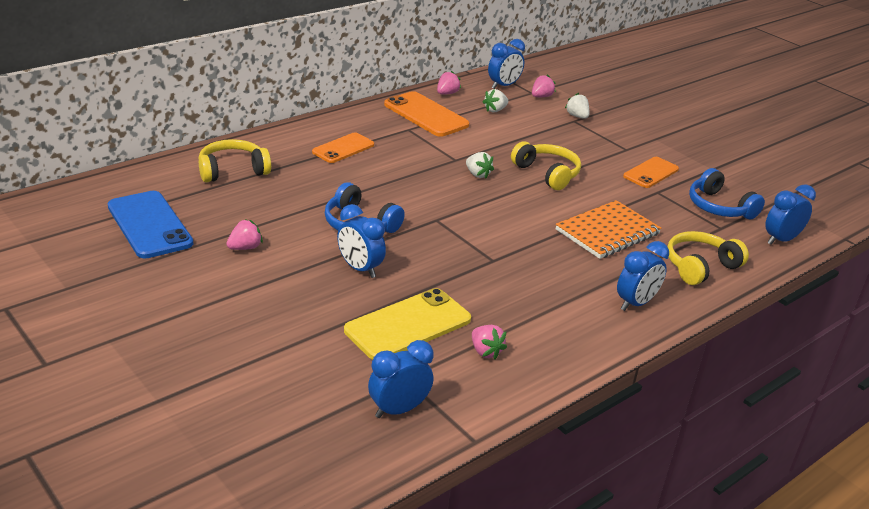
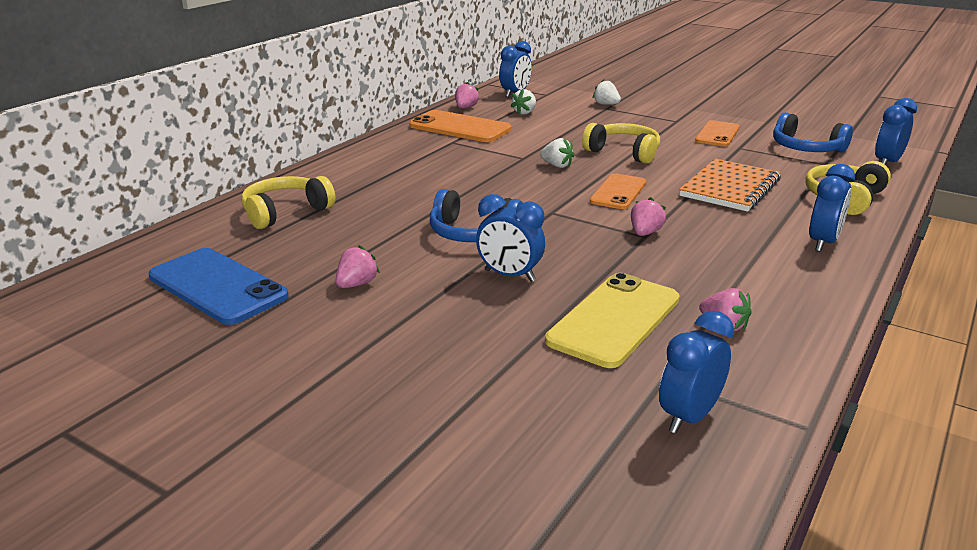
camera: 15 degrees left, 5 degrees down
orange phone [312,133,374,163] -> orange phone moved to [590,173,646,209]
pink strawberry [532,74,556,97] -> pink strawberry moved to [631,197,666,236]

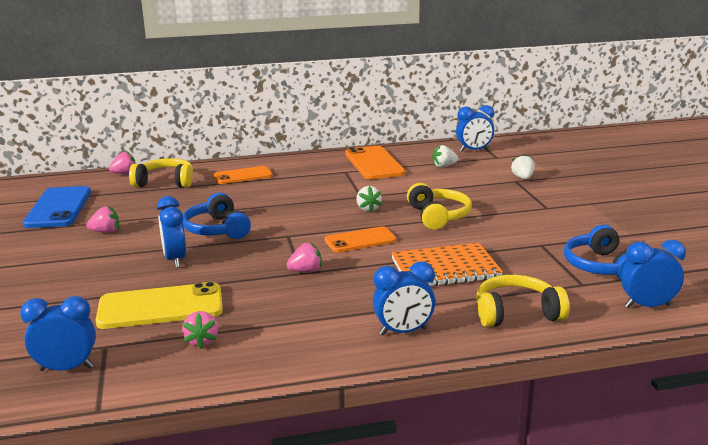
camera: 45 degrees right, 5 degrees down
pink strawberry [455,82,480,108] -> pink strawberry moved to [109,151,136,174]
orange phone [695,120,740,146] -> orange phone moved to [214,166,273,184]

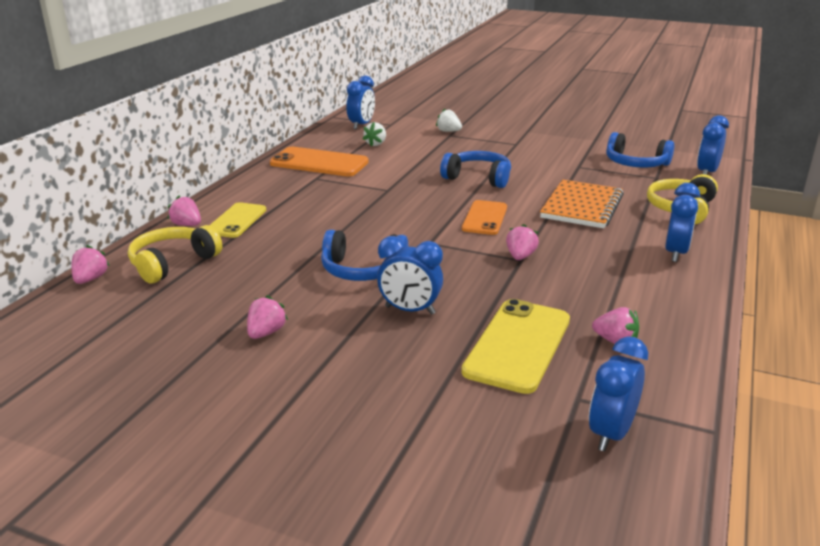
camera: 55 degrees left, 5 degrees up
blue phone [23,186,91,228] -> none
orange phone [214,166,273,184] -> yellow phone [210,202,266,238]
white strawberry [356,186,382,212] -> none
yellow headphones [407,183,472,230] -> blue headphones [440,151,511,188]
none -> pink strawberry [168,196,201,226]

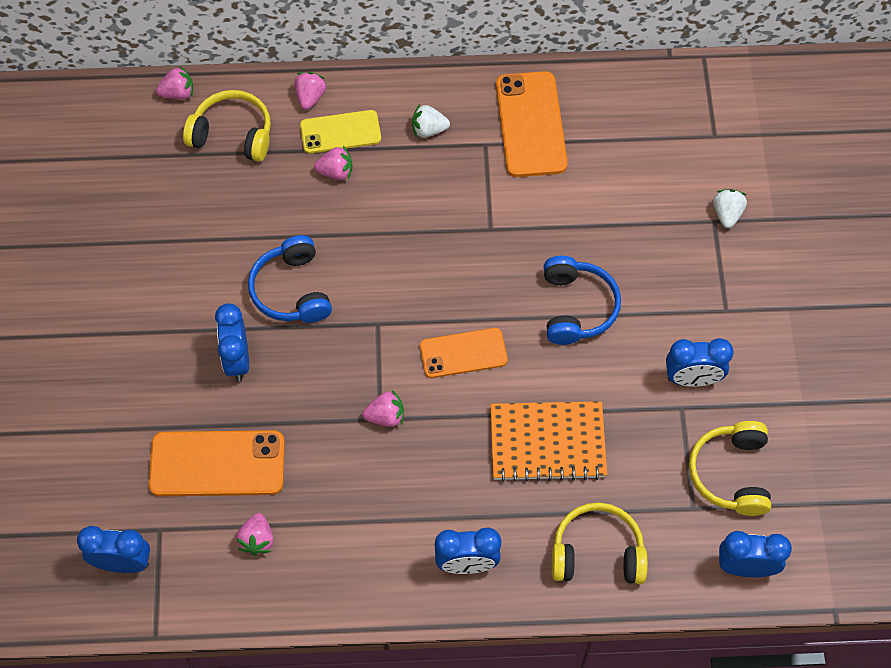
camera: 65 degrees right, 35 degrees up
pink strawberry [247,295,288,339] -> pink strawberry moved to [314,146,352,180]
blue clock [346,76,375,129] -> blue clock moved to [666,338,734,387]
white strawberry [363,122,386,147] -> white strawberry moved to [412,104,450,138]
yellow phone [461,299,570,394] -> orange phone [149,430,285,496]
blue headphones [606,132,674,168] -> yellow headphones [689,421,771,516]

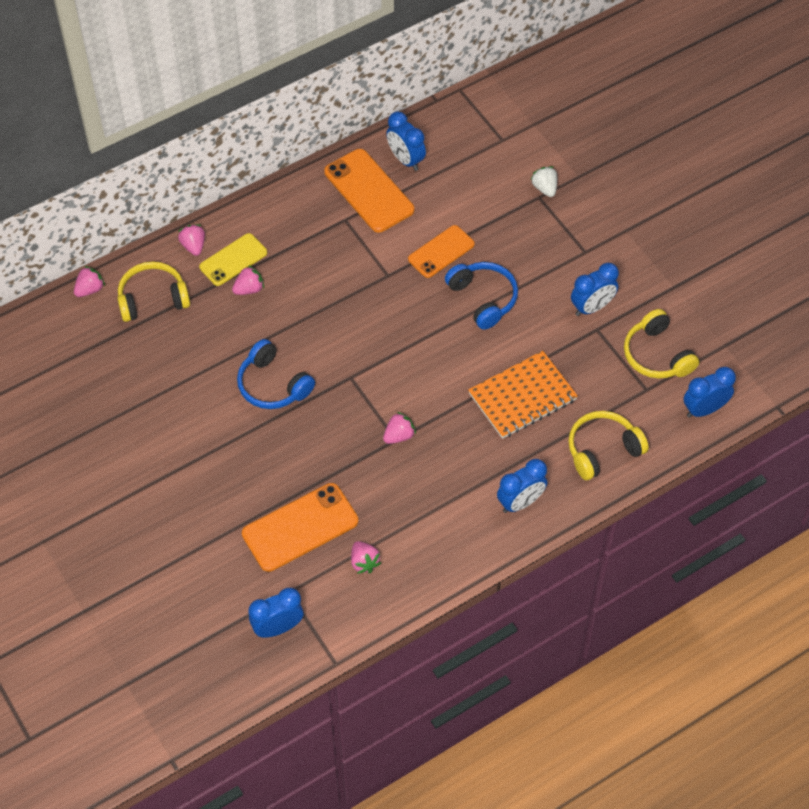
camera: 30 degrees left, 5 degrees down
blue clock [215,303,249,381] -> blue clock moved to [386,112,426,171]
white strawberry [412,104,450,138] -> none
orange phone [420,328,508,378] -> orange phone moved to [408,225,475,278]

